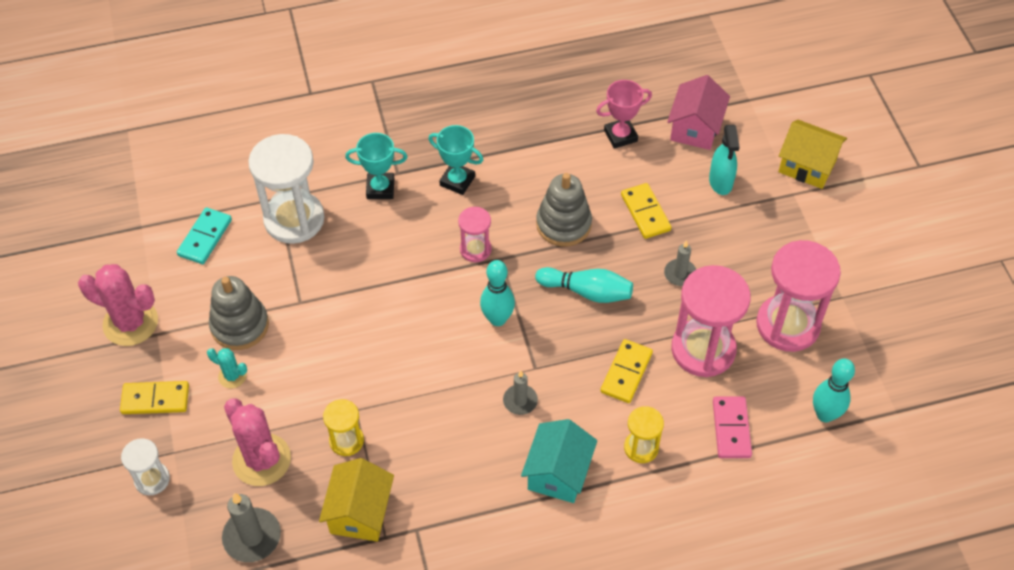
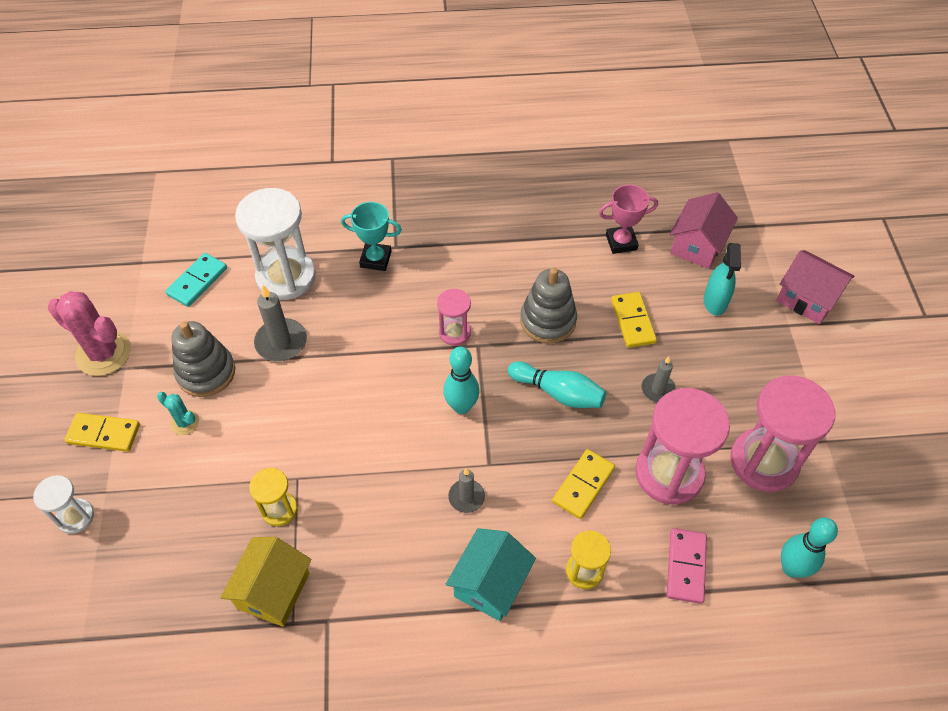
camera: 10 degrees right, 0 degrees up
grey candle [222,493,281,562] -> grey candle moved to [254,285,307,361]
pink cactus [224,398,291,486] -> none
turquoise trophy [429,125,483,195] -> none
yellow house [778,120,847,189] -> pink house [776,250,854,324]

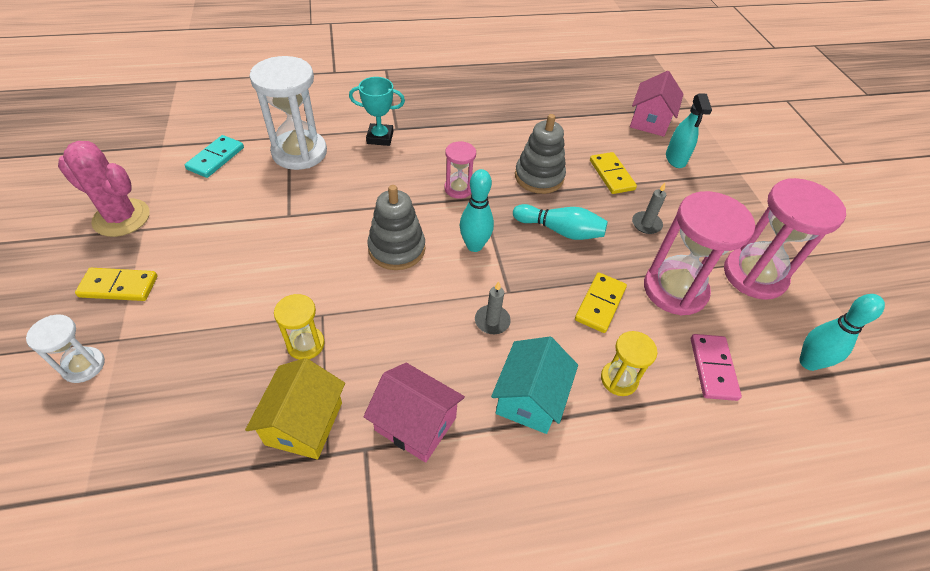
camera: 10 degrees left, 5 degrees down
turquoise cactus [157,392,199,435] -> none
grey stacking toy [171,321,235,397] -> grey stacking toy moved to [367,185,425,270]
grey candle [254,285,307,361] -> none
pink trophy [599,185,658,254] -> none
pink house [776,250,854,324] -> pink house moved to [363,363,465,463]

